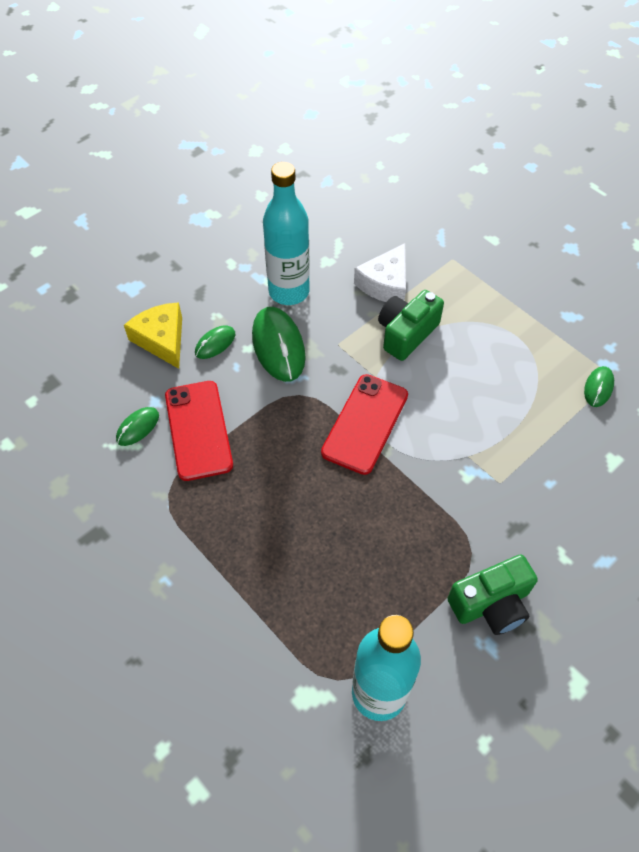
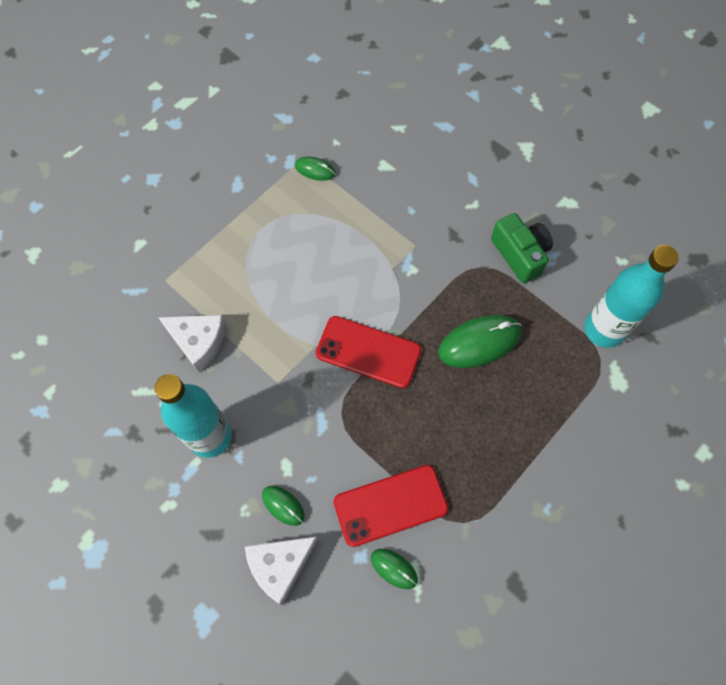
camera: 95 degrees left, 10 degrees up
yellow cheese [124,302,182,369] -> white cheese [245,537,318,605]
green mouse [252,307,306,382] -> green mouse moved to [438,315,522,368]
green camera [378,290,444,361] -> none

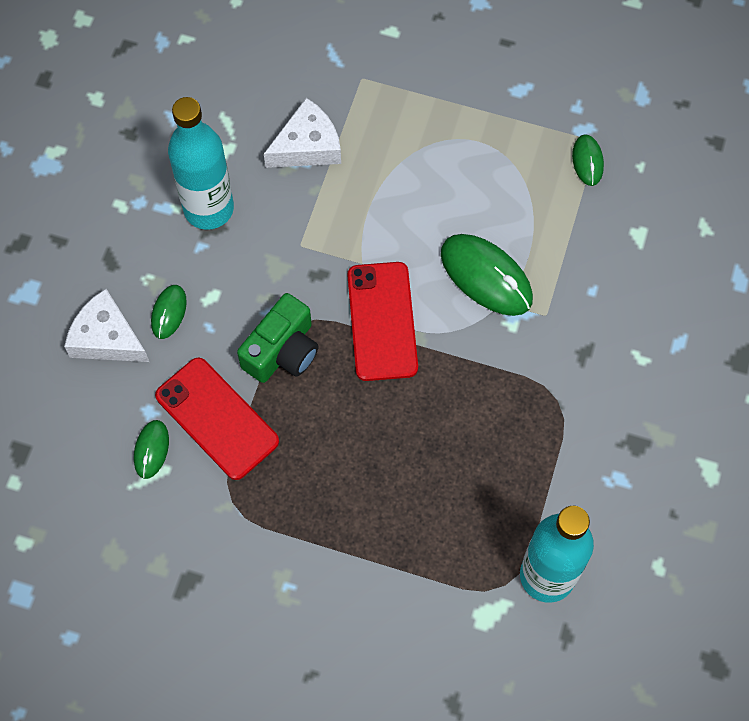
camera: 65 degrees right, 0 degrees up
white cheese [158,315,226,373] -> white cheese turned 120 degrees counterclockwise [264,98,341,168]
green mouse [438,315,522,368] -> green mouse moved to [441,234,533,316]
green camera [491,213,553,283] -> green camera moved to [237,293,319,383]

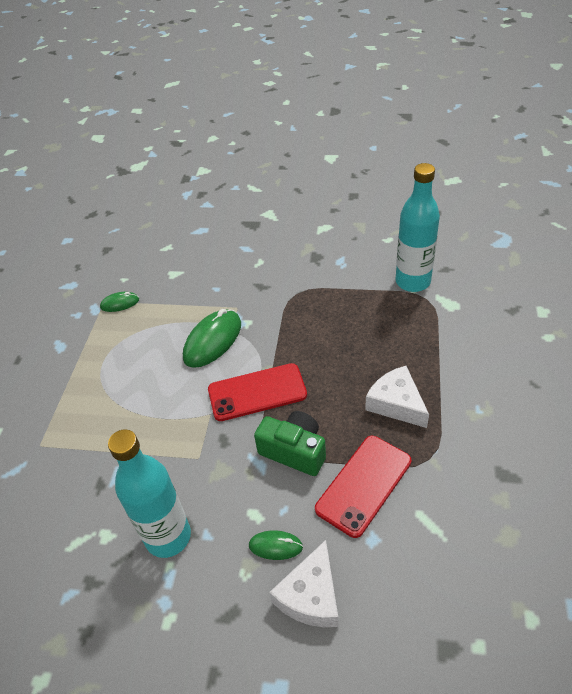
camera: 95 degrees left, 20 degrees down
green mouse [134,420,169,479] -> none
white cheese [264,98,341,168] -> white cheese moved to [365,366,429,428]

